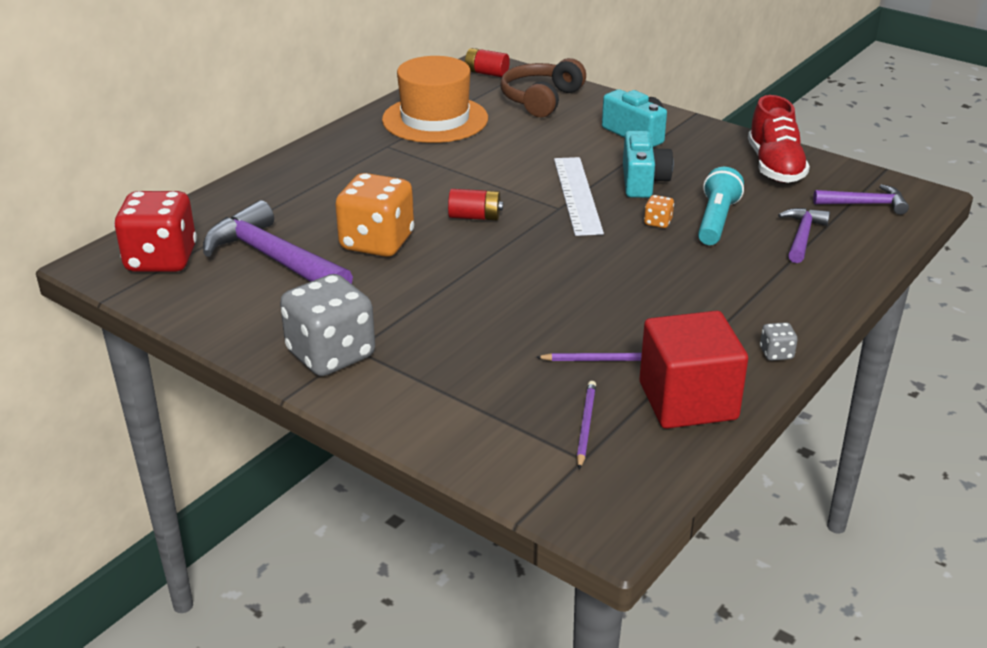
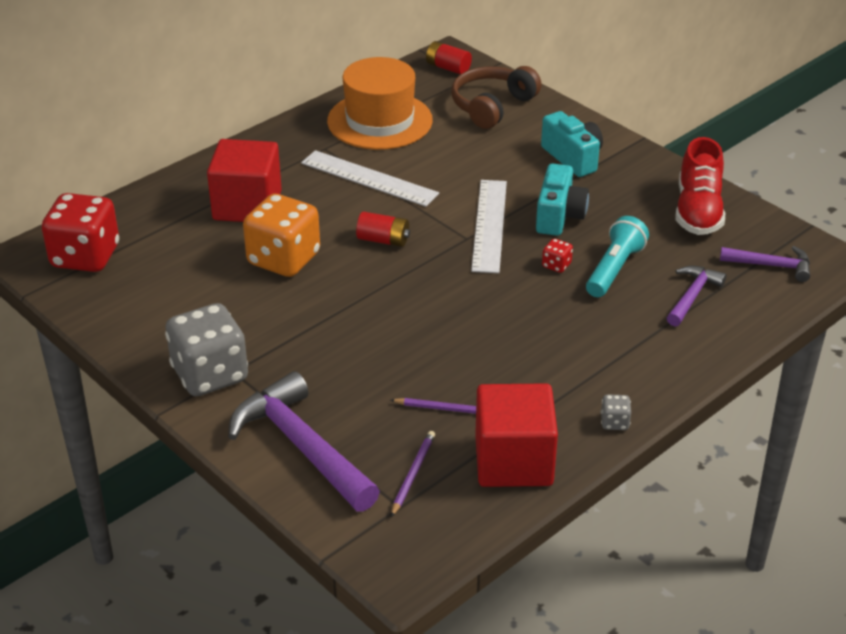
camera: 10 degrees right, 5 degrees up
purple hammer [203,200,353,284] -> purple hammer moved to [228,371,380,512]
orange dice [644,195,674,228] -> red dice [542,239,573,273]
none -> red cube [207,139,282,222]
none -> white ruler [301,150,439,207]

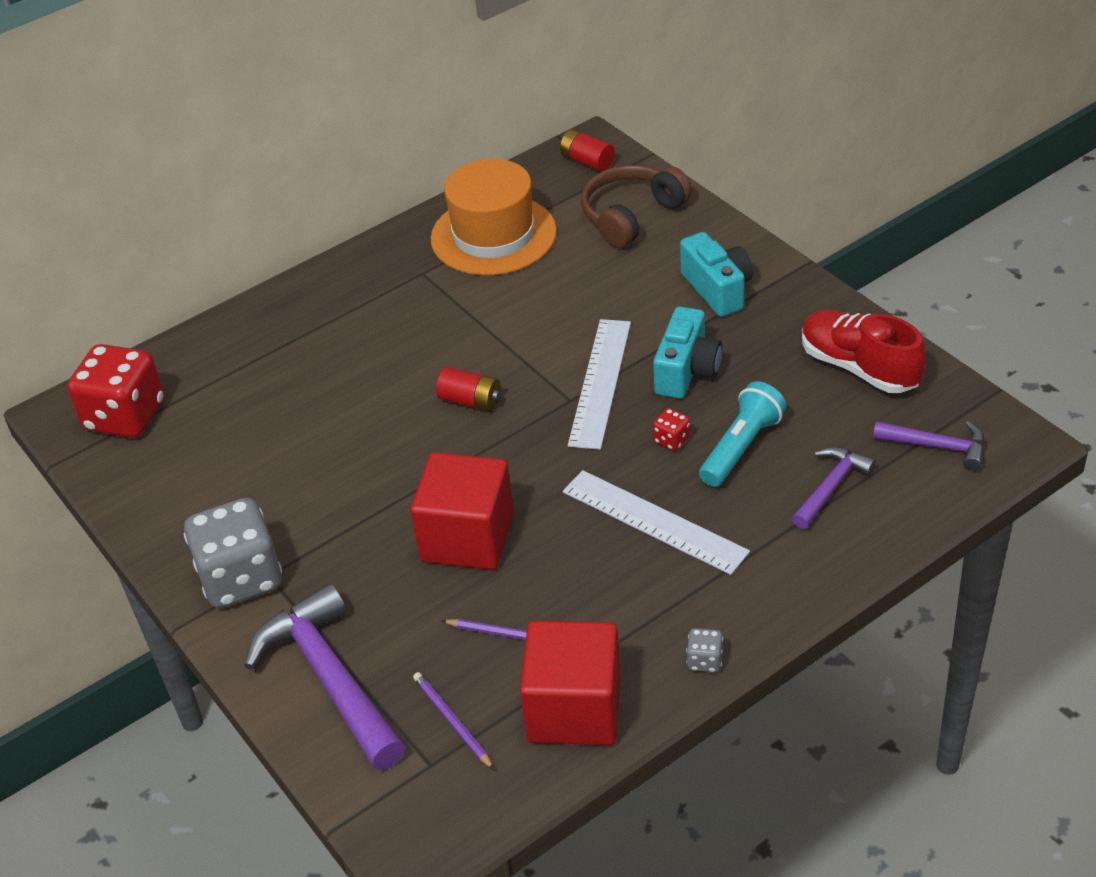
camera: 10 degrees right, 5 degrees up
red cube [207,139,282,222] -> red cube moved to [411,452,514,570]
orange dice [243,194,320,277] -> none
white ruler [301,150,439,207] -> white ruler moved to [563,470,750,575]
purple pencil [391,431,435,517] -> purple pencil turned 60 degrees counterclockwise [413,672,494,770]
red shoe [675,137,725,235] -> red shoe turned 120 degrees clockwise [802,309,926,393]

